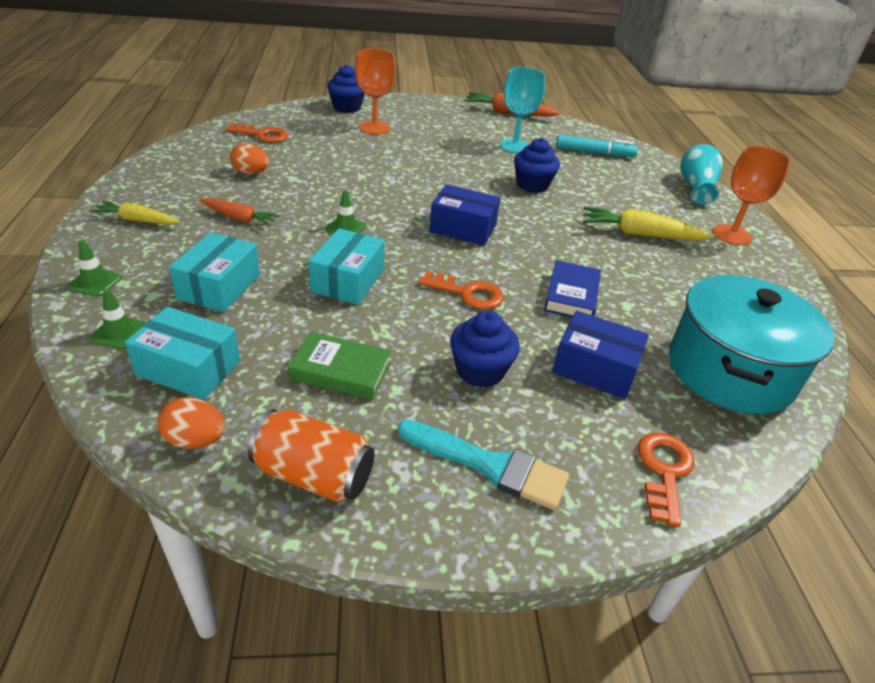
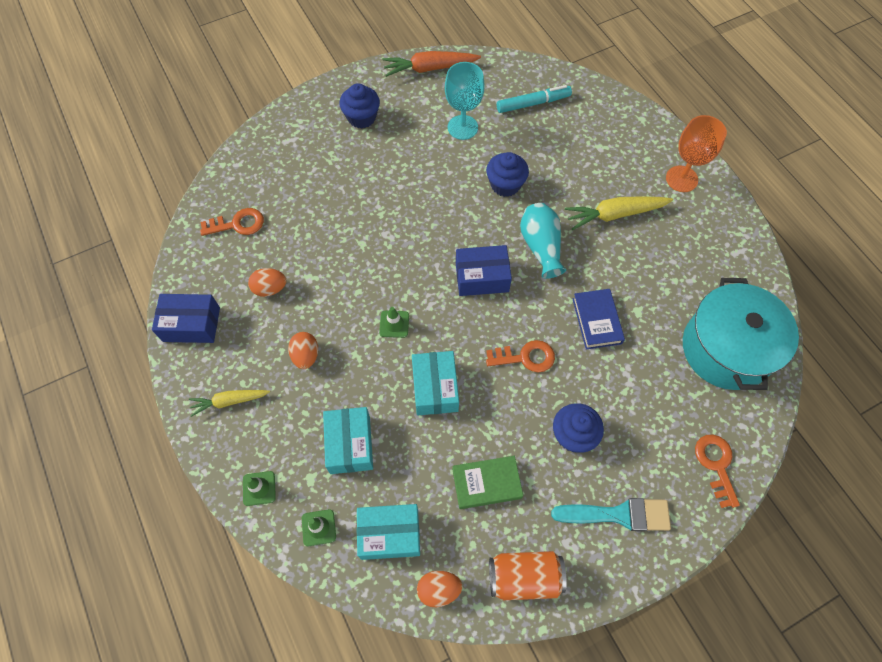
camera: 20 degrees left, 25 degrees up
orange carrot [199,198,281,226] -> orange egg [288,332,318,369]
blue cupcake [327,64,365,113] -> blue cupcake moved to [339,83,380,129]
orange goblet [356,49,396,135] -> none
blue box [552,311,649,399] -> blue box moved to [152,294,220,343]
turquoise vase [680,144,723,205] -> turquoise vase moved to [520,203,566,279]

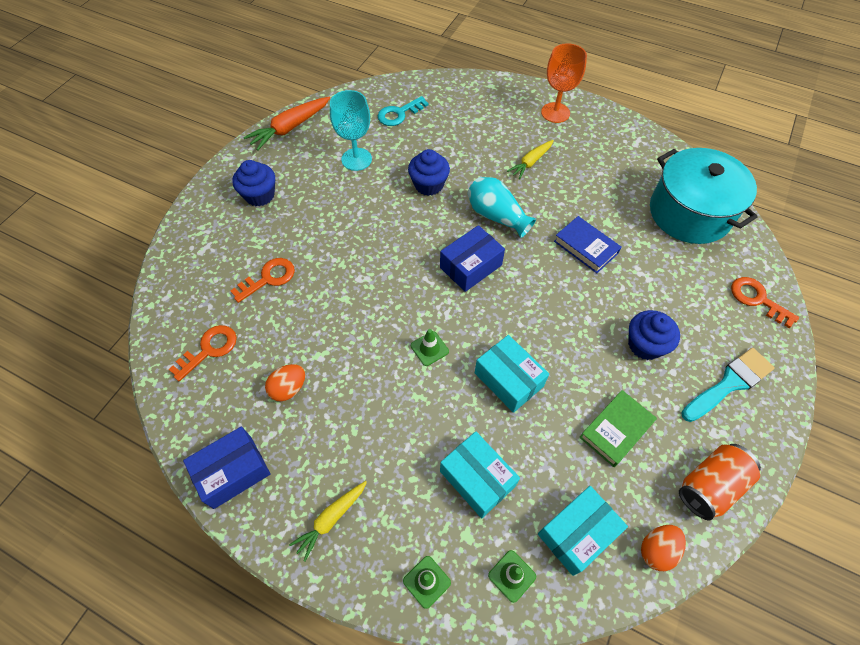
camera: 35 degrees left, 5 degrees down
orange egg [288,332,318,369] -> none
orange key [486,340,555,372] -> orange key moved to [230,258,295,303]
turquoise marker [497,85,572,113] -> turquoise key [378,96,429,126]
yellow carrot [565,196,673,230] -> yellow carrot [507,140,554,179], size x0.64

